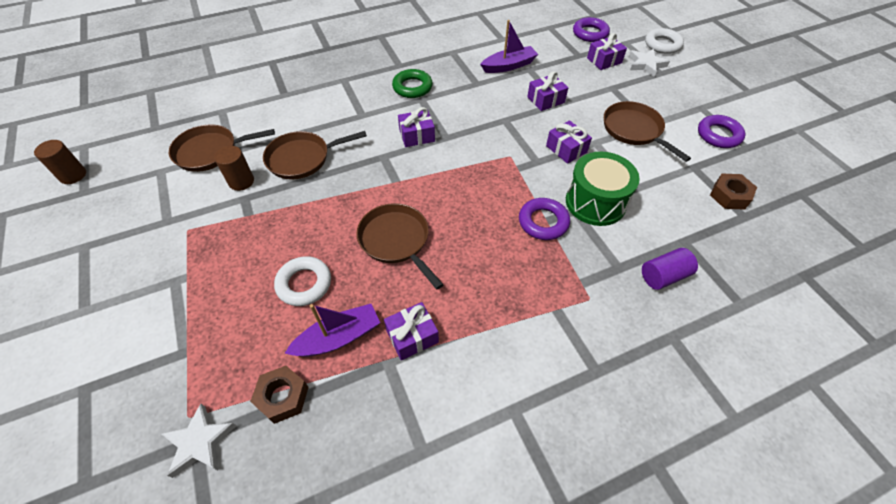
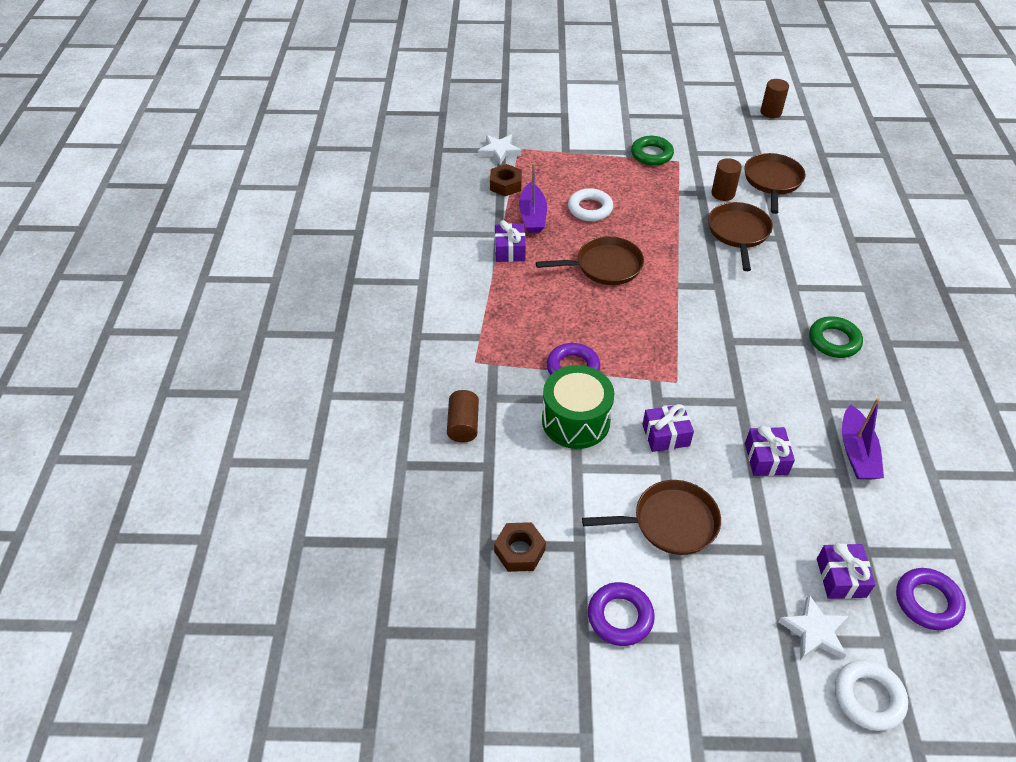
camera: 115 degrees right, 5 degrees down
purple gift [398,107,435,147] -> none
purple cylinder [642,248,698,290] -> brown cylinder [447,390,479,442]
none -> green ring [631,136,674,166]

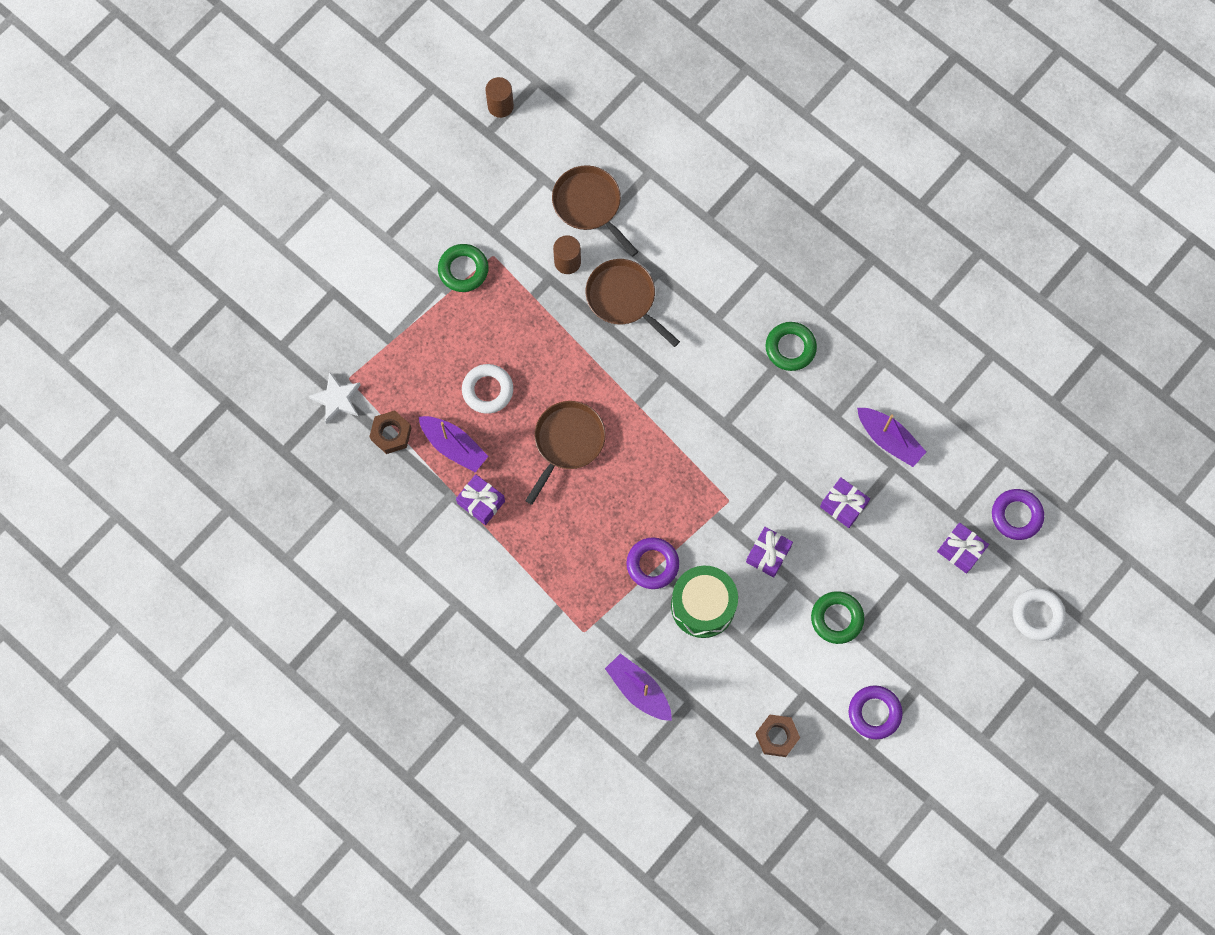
camera: 50 degrees left, 25 degrees up
brown cylinder [447,390,479,442] -> purple boat [605,653,672,721]
brown pan [582,480,721,555] -> green ring [811,591,864,644]
white star [778,594,848,660] -> none

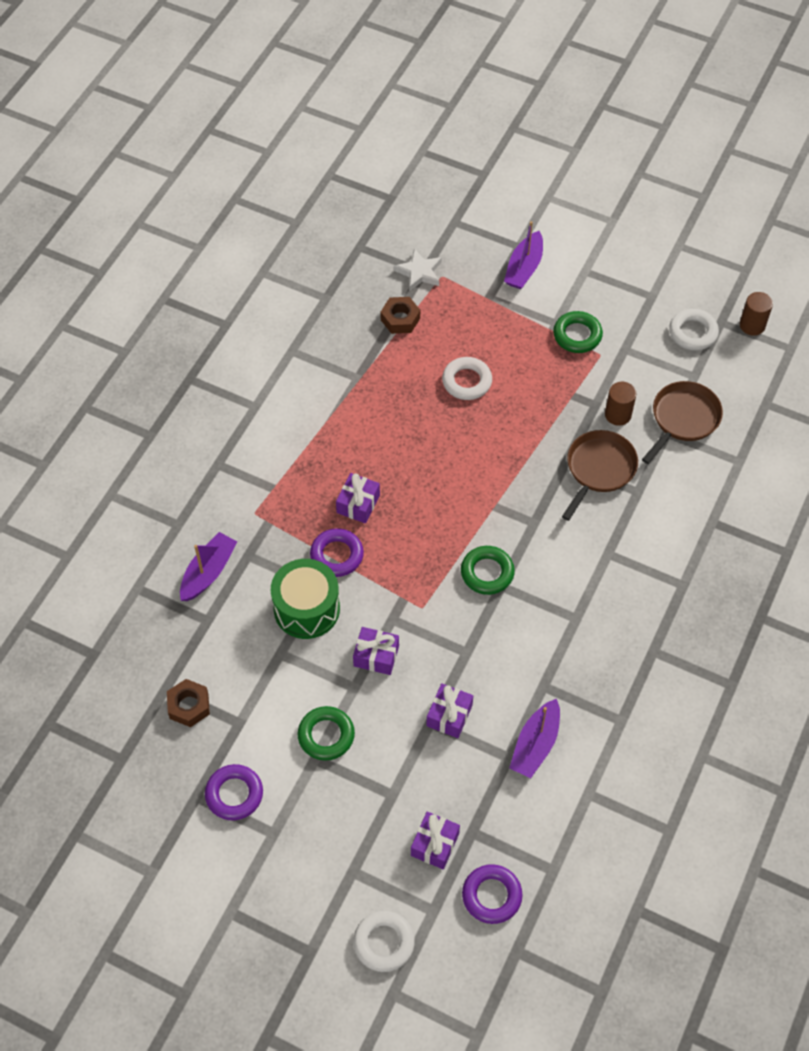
camera: 75 degrees right, 15 degrees down
purple boat [419,416,488,472] -> purple boat moved to [504,221,543,289]
purple gift [456,474,505,525] -> purple gift moved to [336,473,380,523]
brown pan [525,401,606,505] -> none
green ring [765,322,817,371] -> green ring moved to [461,546,515,595]
none -> white ring [669,309,719,351]

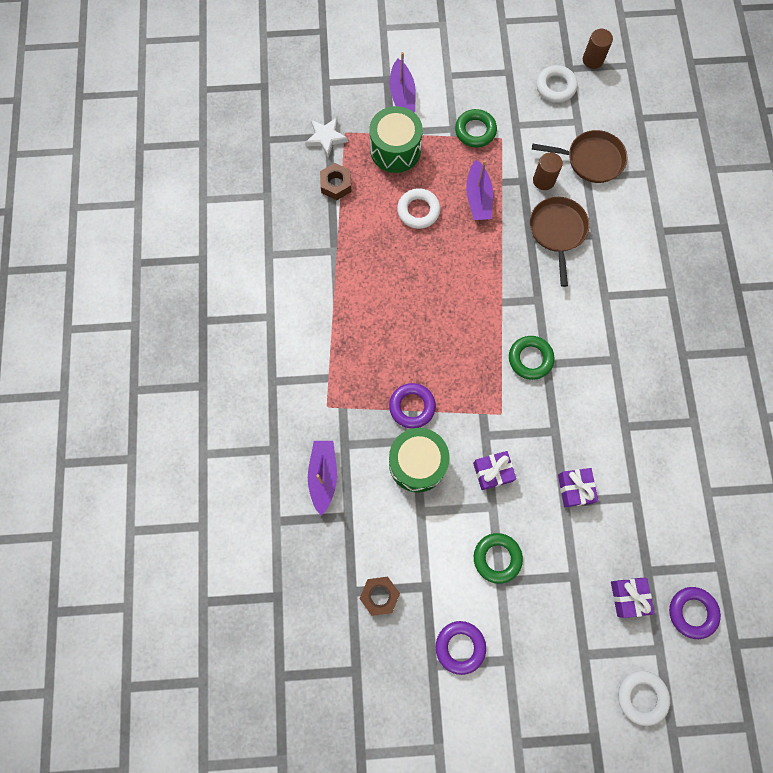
camera: 30 degrees left, 15 degrees up
purple gift [336,473,380,523] -> none
purple boat [509,699,560,778] -> purple boat moved to [466,159,493,220]
brown pan [642,381,723,464] -> brown pan turned 90 degrees clockwise [532,130,627,183]
none -> green drum [369,106,423,173]

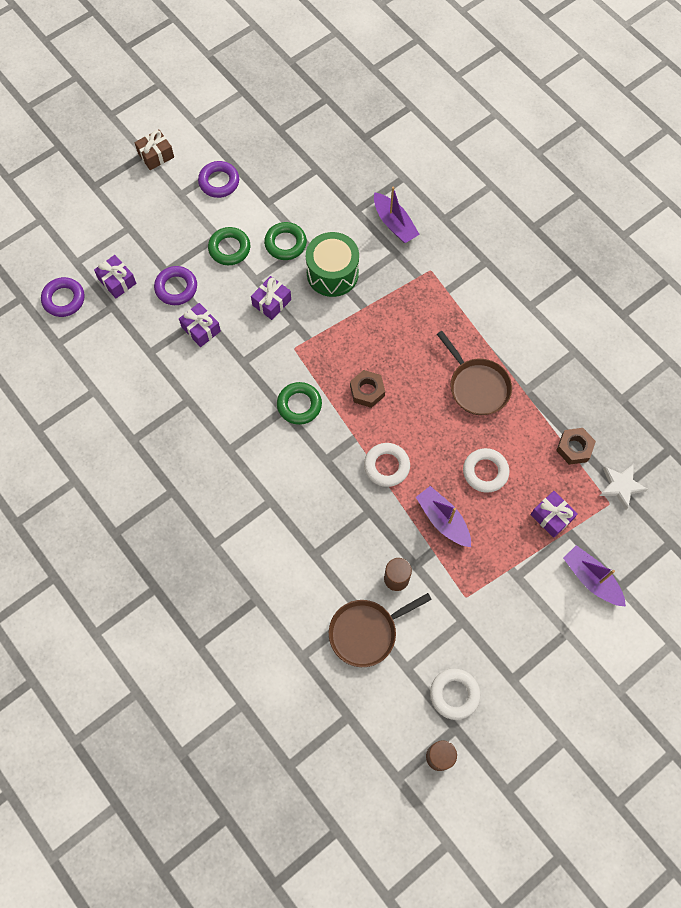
camera: 145 degrees right, 5 degrees down
brown nut [360,577,400,616] -> brown nut moved to [350,370,385,408]
green drum [369,106,423,173] -> purple gift [530,491,578,538]
purple ring [389,383,436,428] -> purple ring moved to [154,266,197,305]
green ring [455,109,497,147] -> green ring moved to [264,222,307,260]
brown pan [530,197,589,287] -> brown pan moved to [437,331,512,415]
white ring [618,670,670,726] -> white ring moved to [364,443,410,487]
none -> brown gift [134,129,174,170]

